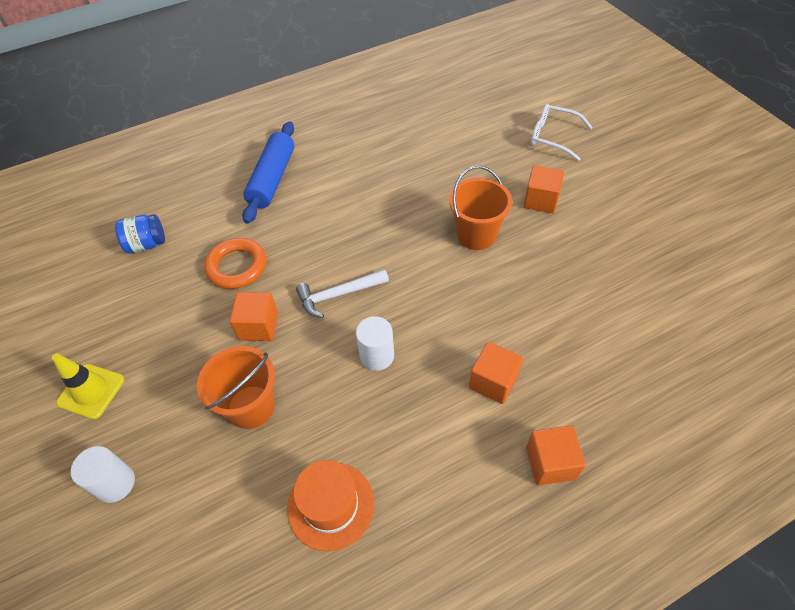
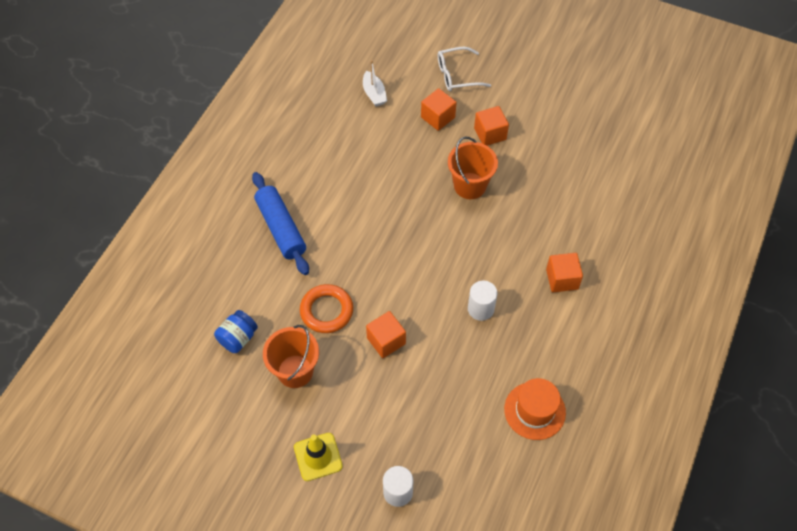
camera: 40 degrees left, 5 degrees up
orange bucket [197,346,275,429] -> orange bucket moved to [263,325,319,388]
white hammer [296,269,389,318] -> none
orange cube [526,426,586,485] -> orange cube moved to [421,88,457,131]
none -> white boat [363,60,387,106]

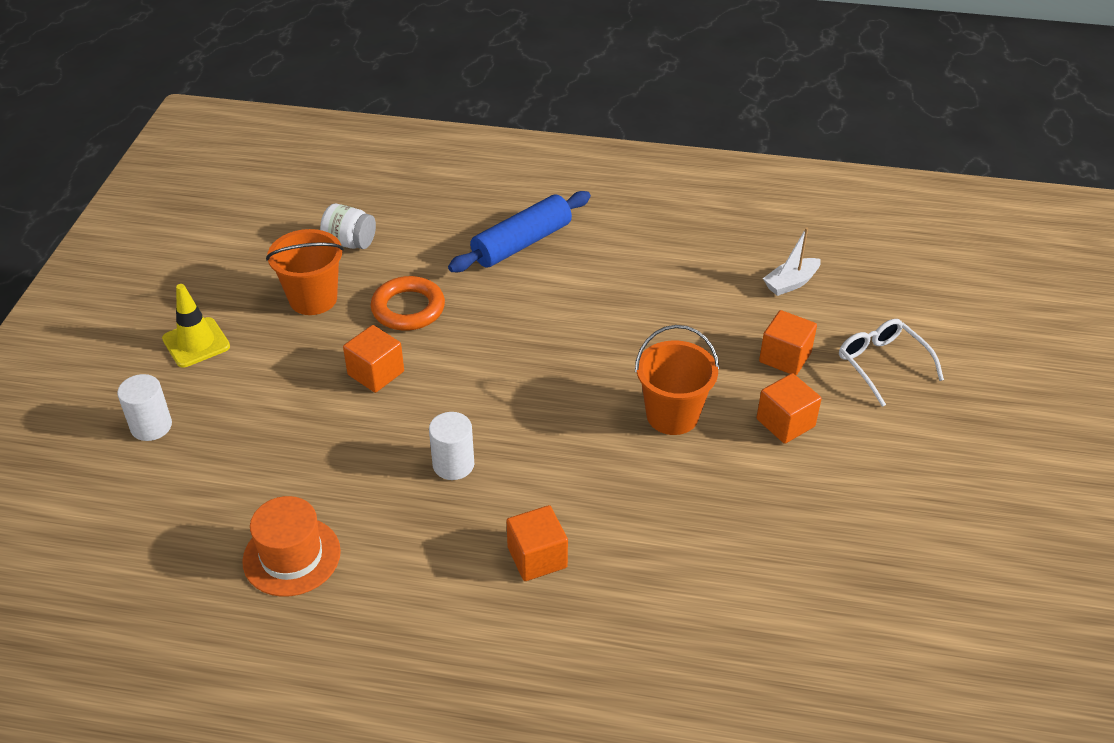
camera: 75 degrees right, 15 degrees down
blue jar [214,310,258,353] -> white jar [320,204,376,249]

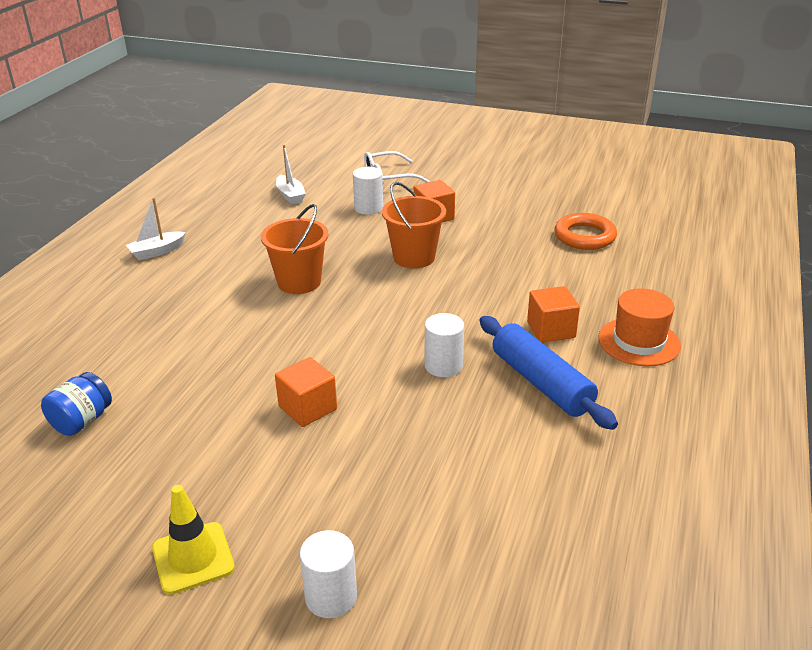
camera: 80 degrees left, 10 degrees down
orange hat [242,496,341,597] -> orange hat moved to [598,288,681,366]
orange bucket [266,229,344,315] -> orange bucket moved to [261,204,329,294]
white jar [320,204,376,249] -> blue jar [41,372,112,436]
orange ring [371,276,445,331] -> orange ring moved to [555,213,617,250]
blue rolling pin [448,191,591,272] -> blue rolling pin moved to [480,316,618,430]
orange cube [759,310,817,375] -> white cylinder [353,167,383,215]
none -> white boat [126,198,186,260]

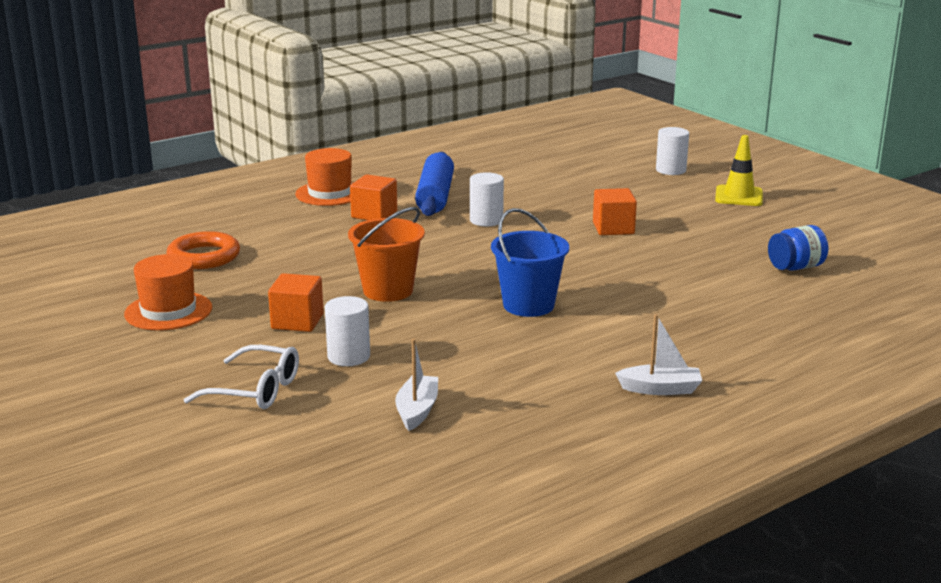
camera: 145 degrees left, 10 degrees down
orange bucket [261,204,329,294] -> blue bucket [491,208,569,317]
none -> orange hat [124,254,212,330]

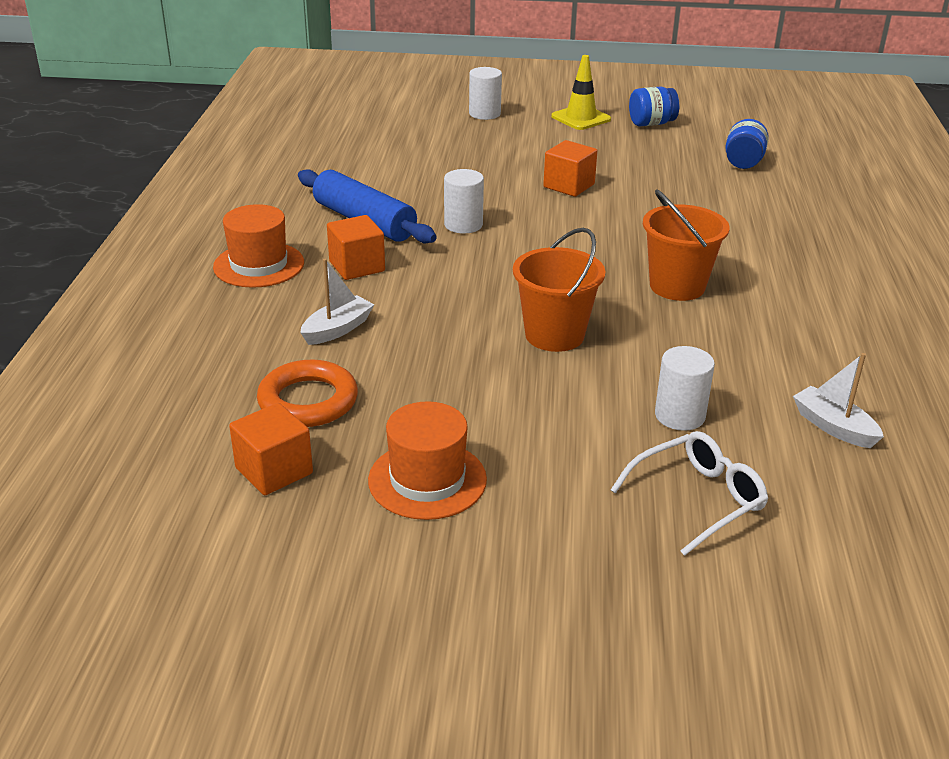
camera: 50 degrees left, 10 degrees up
orange cube [268,273,324,332] -> orange cube moved to [229,403,313,495]
blue bucket [491,208,569,317] -> orange bucket [643,189,730,301]
white boat [615,314,702,395] -> white boat moved to [300,259,375,345]
none -> blue jar [629,86,679,127]

